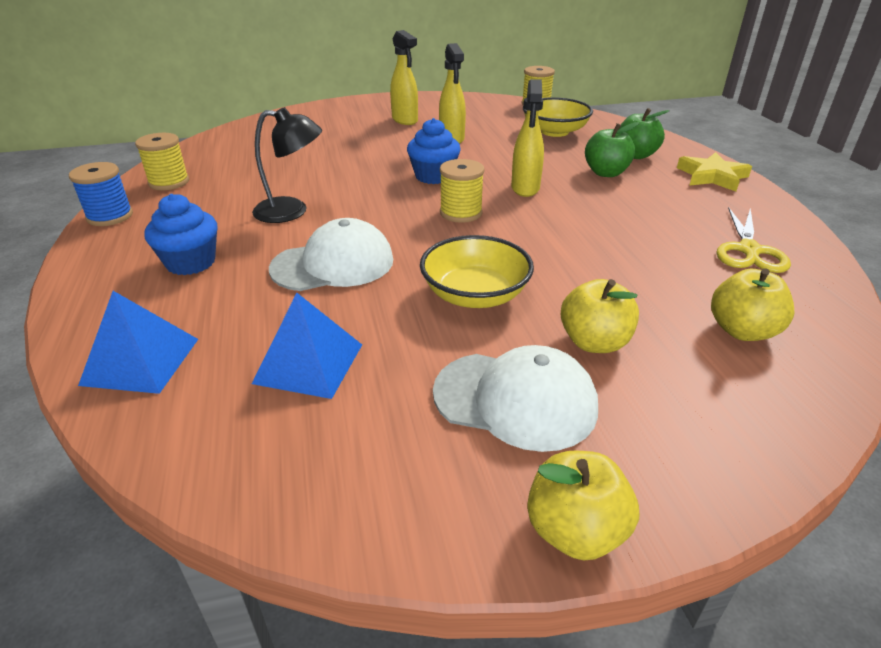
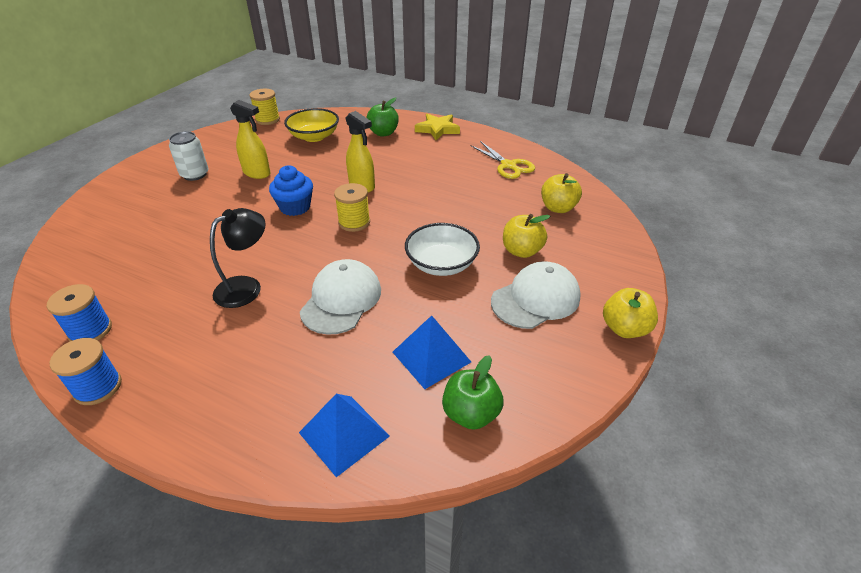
camera: 50 degrees left, 5 degrees up
yellow spool [135,133,189,190] -> blue spool [47,284,112,341]
blue cupcake [144,194,218,275] -> none
yellow spray bottle [390,30,418,125] -> white can [169,131,209,181]
yellow bowl [420,235,534,308] -> white bowl [405,223,480,276]
green apple [585,122,639,177] -> green apple moved to [442,355,504,430]

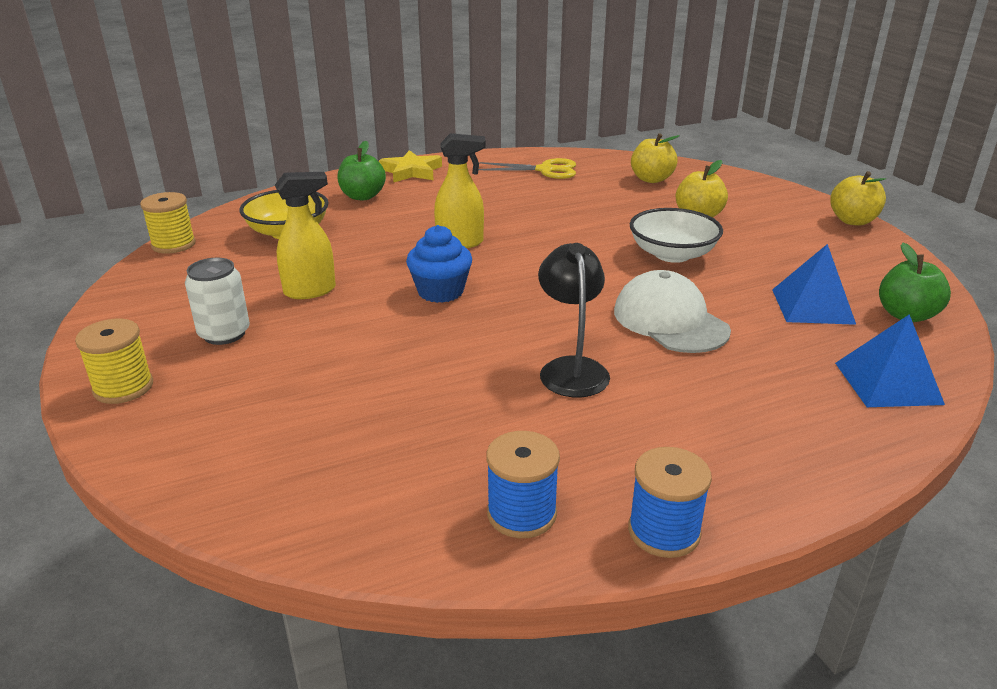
camera: 50 degrees left, 10 degrees down
yellow spool [334,183,370,232] -> yellow spool moved to [75,319,153,404]
white cap [491,261,581,329] -> none

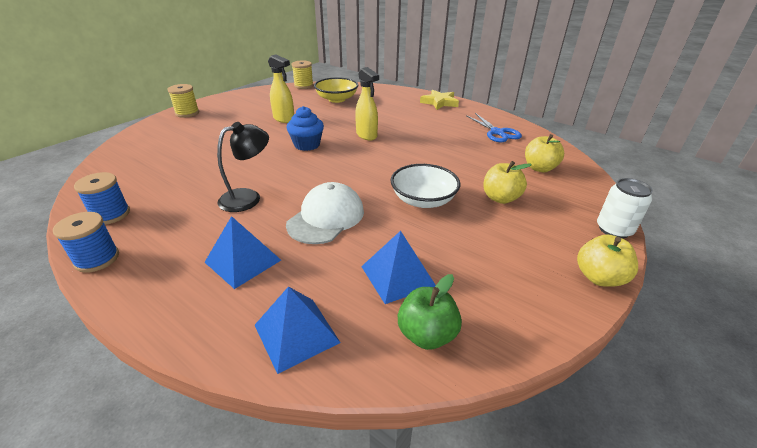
camera: 60 degrees right, 5 degrees up
white can [185,258,250,345] -> white can moved to [597,178,653,239]
green apple [337,141,386,200] -> none
yellow scissors [479,158,576,179] -> blue scissors [466,113,522,142]
none -> blue pyramid [205,216,281,289]

